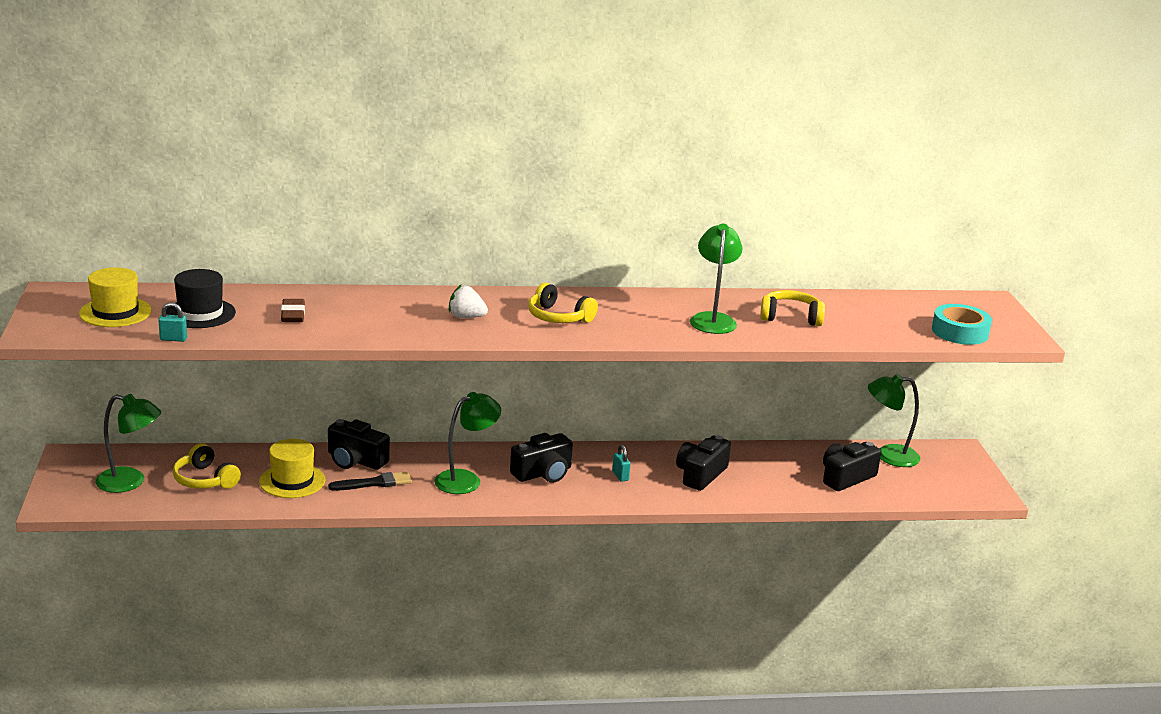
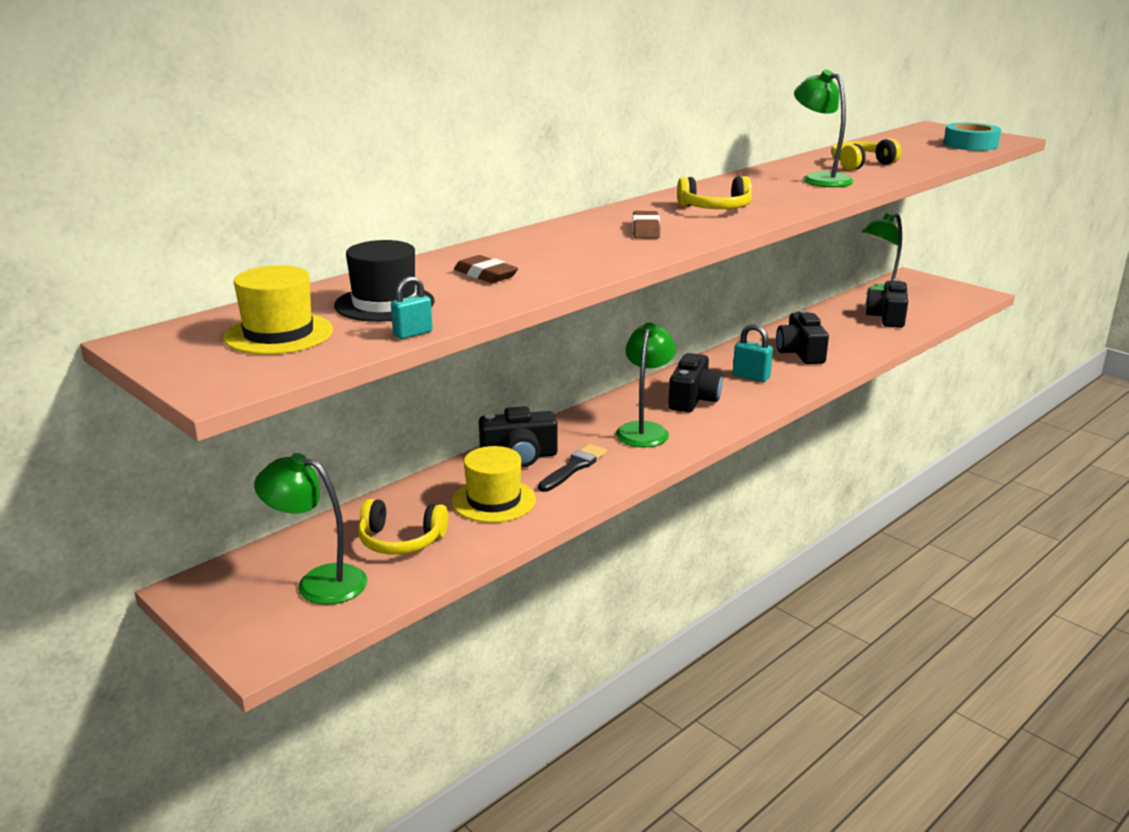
camera: 35 degrees left, 0 degrees up
green lamp [95,394,161,493] -> green lamp turned 135 degrees counterclockwise [254,453,367,605]
white strawberry [449,284,488,318] -> brown eraser [632,211,660,239]
turquoise padlock [612,445,631,482] -> turquoise padlock [733,324,773,382], size x1.51

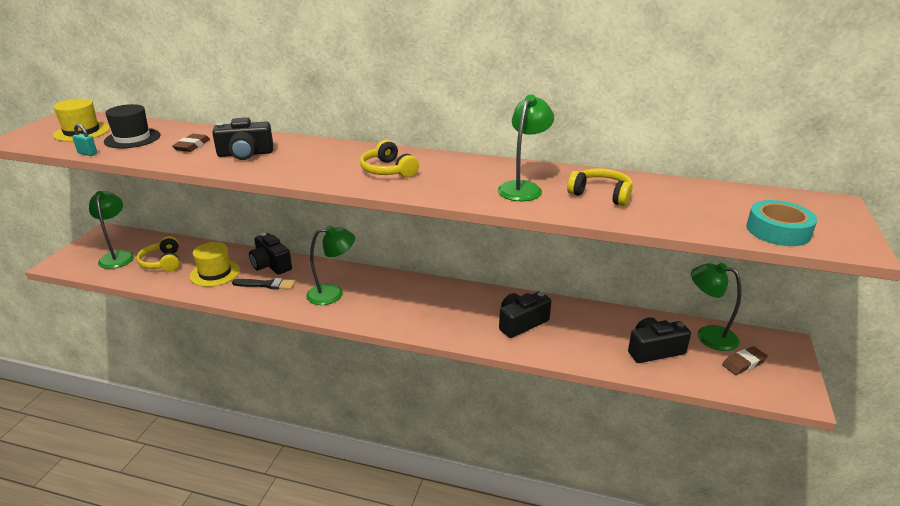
camera: 60 degrees right, 5 degrees up
brown eraser [632,211,660,239] -> brown eraser moved to [722,346,768,375]
black camera [668,353,723,412] -> black camera moved to [212,117,273,160]
turquoise padlock [733,324,773,382] -> none

